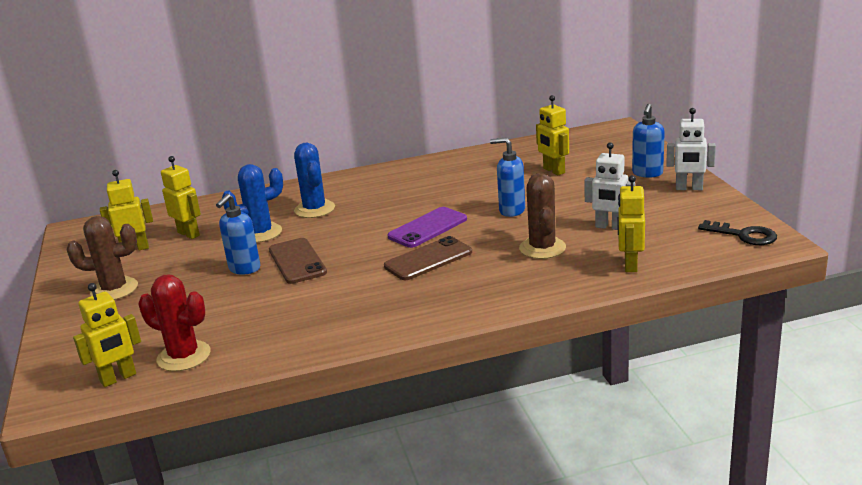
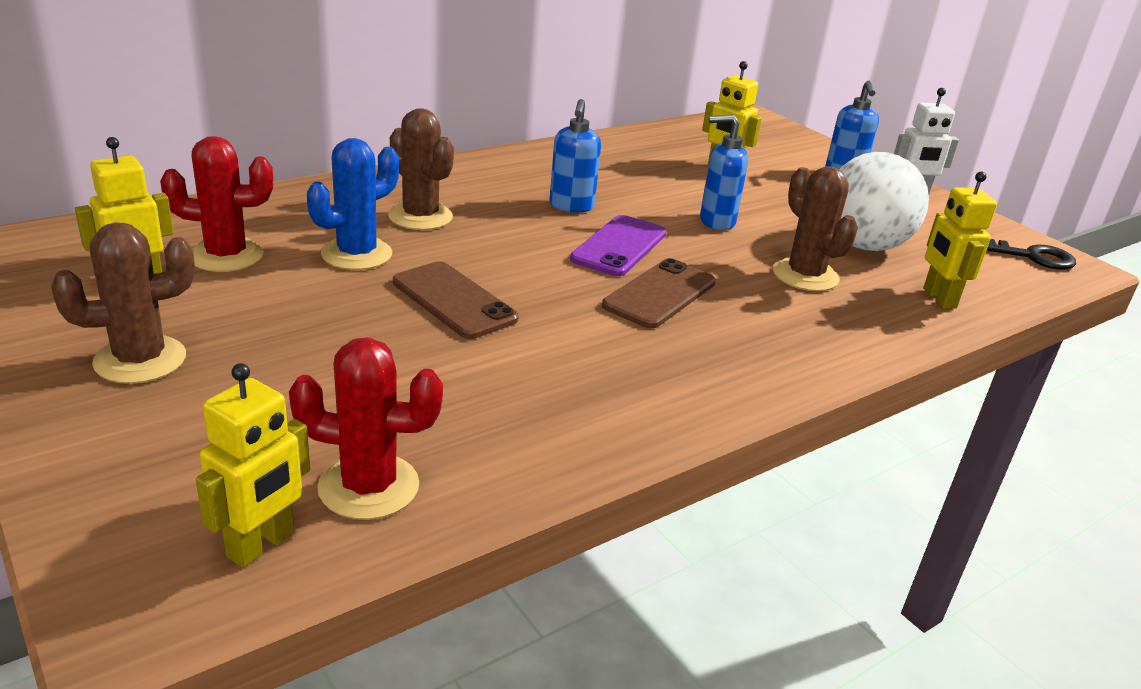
camera: 25 degrees left, 5 degrees up
yellow robot [161,156,201,239] -> red cactus [160,136,273,272]
blue soap dispenser [216,194,260,275] -> blue soap dispenser moved to [550,99,601,213]
blue cactus [294,143,335,218] -> brown cactus [388,108,454,230]
white robot [584,142,635,230] -> white ball [839,152,929,251]

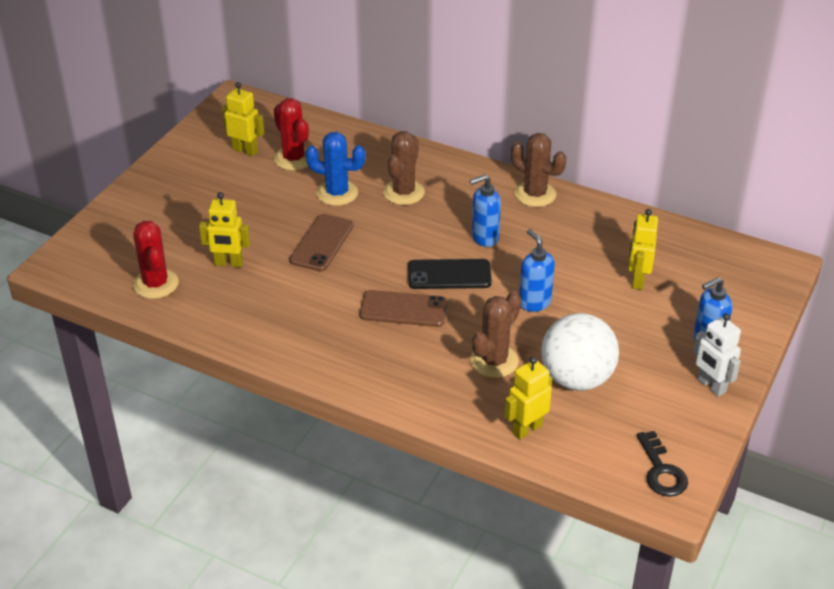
camera: 65 degrees right, 10 degrees up
brown cactus [51,222,195,384] -> brown cactus moved to [511,133,566,207]
yellow robot [196,363,310,568] -> yellow robot moved to [199,192,250,267]
purple phone [570,215,666,276] -> black phone [408,259,492,289]

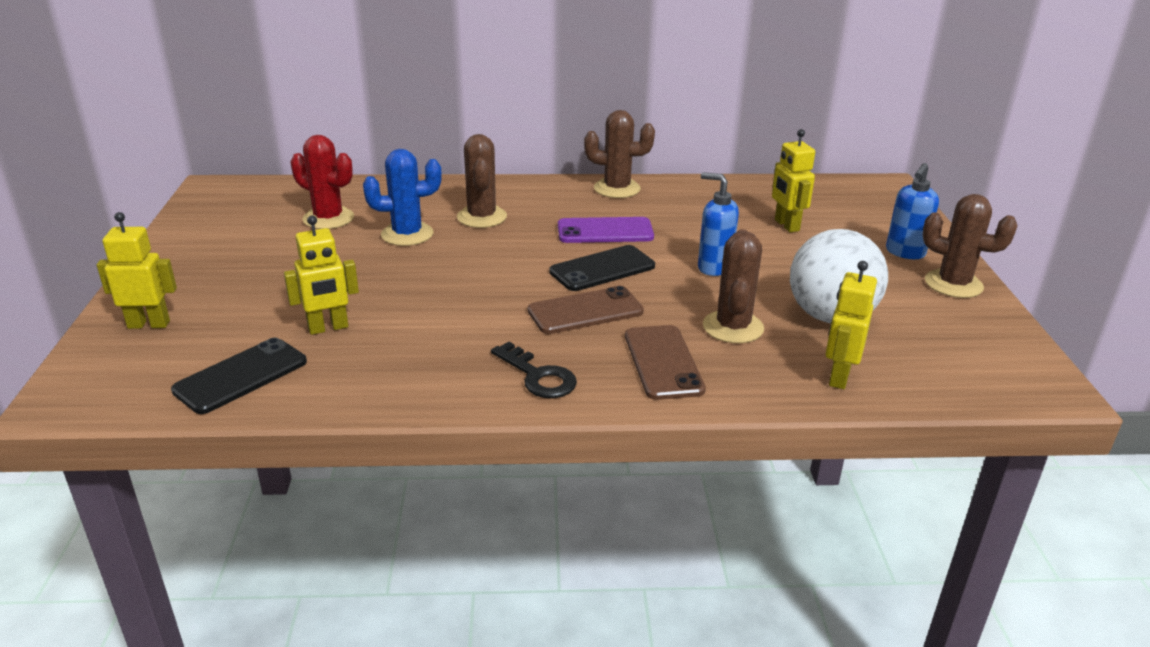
camera: 30 degrees left, 10 degrees down
red cactus [133,221,179,299] -> black phone [171,338,307,414]
yellow robot [222,82,264,156] -> yellow robot moved to [97,212,177,329]
brown phone [290,214,354,272] -> brown phone moved to [625,325,706,400]
blue soap dispenser [469,174,501,247] -> purple phone [558,217,654,243]
black key [637,431,688,497] -> black key moved to [491,342,577,398]
white robot [693,313,741,397] -> brown cactus [922,194,1018,298]

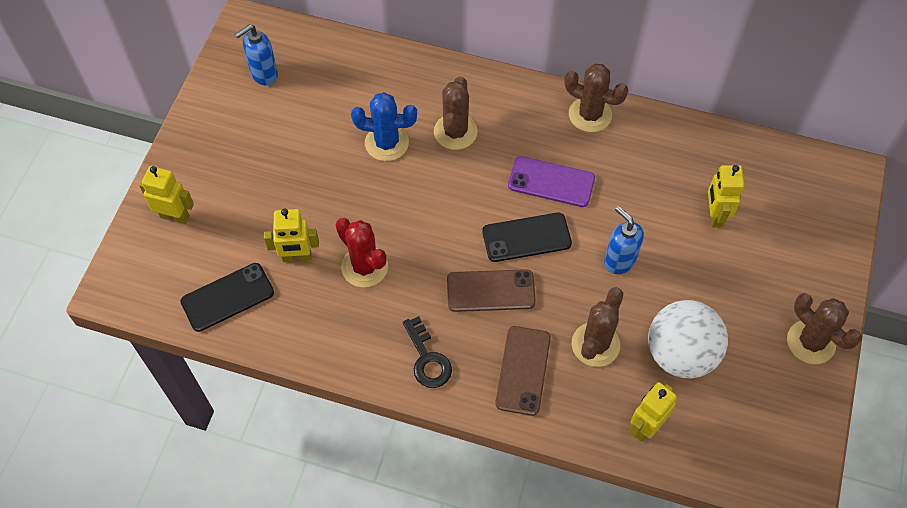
camera: 20 degrees right, 30 degrees up
red cactus [290,135,354,229] -> red cactus moved to [336,218,388,287]
blue soap dispenser [886,163,939,259] -> blue soap dispenser moved to [235,25,278,85]

